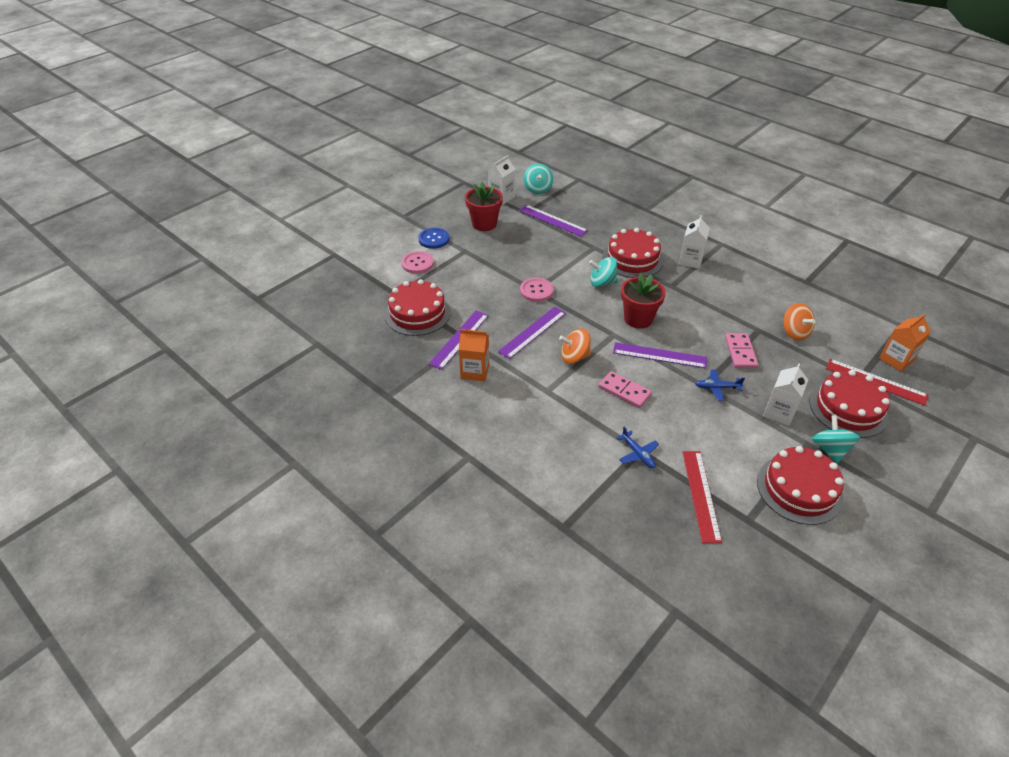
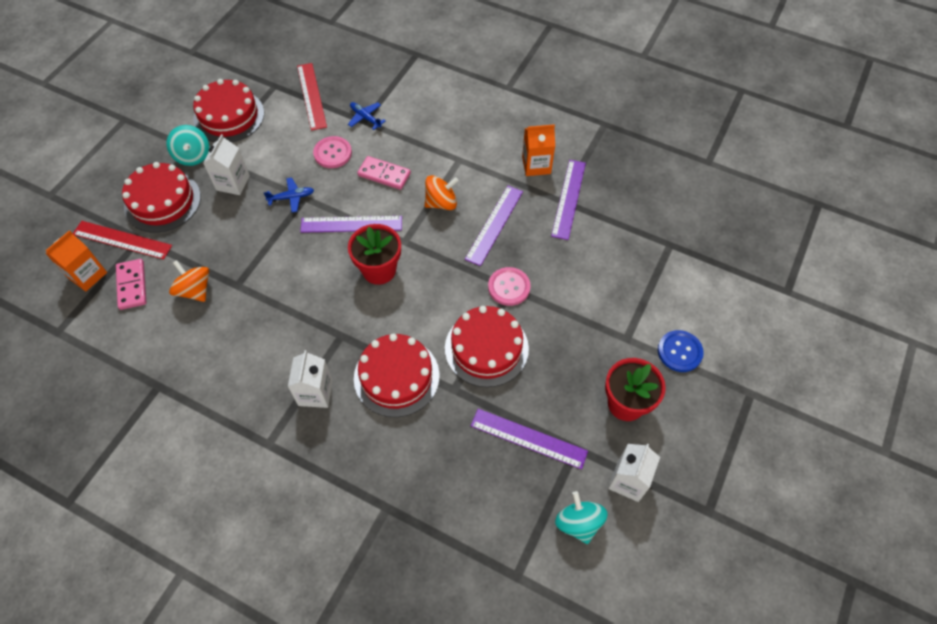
camera: 165 degrees right, 15 degrees up
red cake [385,279,451,336] -> red cake moved to [445,306,529,387]
pink button [401,251,434,274] -> pink button moved to [313,136,352,168]
turquoise spinning top [589,257,618,287] -> none
pink domino [725,333,758,368] -> pink domino moved to [116,259,146,310]

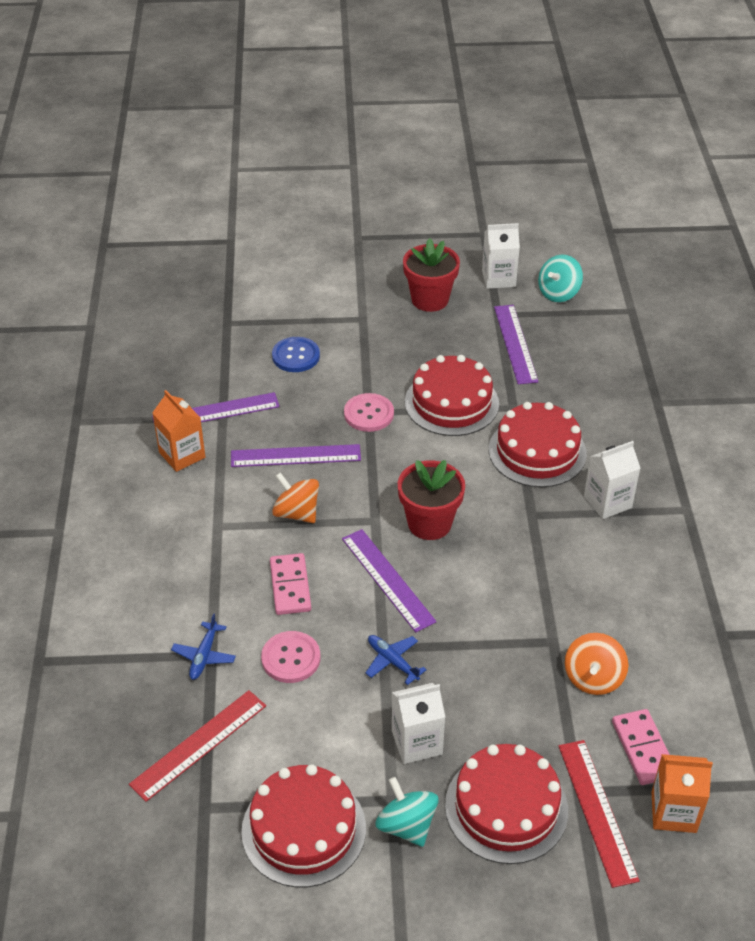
camera: 120 degrees left, 15 degrees down
pink domino [116,259,146,310] -> pink domino turned 60 degrees counterclockwise [612,709,670,785]
turquoise spinning top [167,125,209,166] -> turquoise spinning top turned 75 degrees counterclockwise [376,777,439,847]
blue button [658,330,704,372] -> blue button moved to [272,337,320,372]

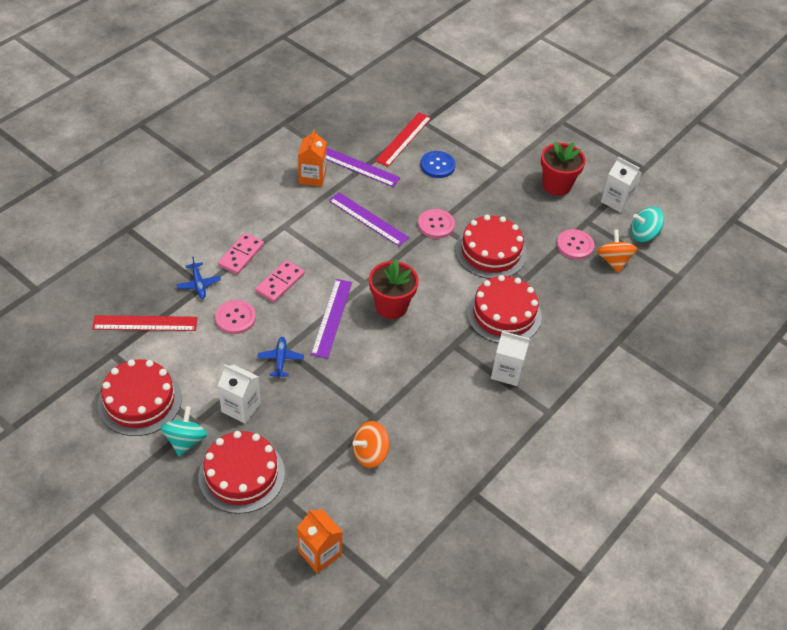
camera: 40 degrees right, 5 degrees up
blue plane [171,613,236,680] -> blue plane turned 75 degrees counterclockwise [176,257,221,299]
orange spinning top [272,472,319,523] -> orange spinning top moved to [597,229,637,273]
purple ruler [494,305,538,384] -> pink button [557,229,594,260]
red ruler [559,740,640,888] -> red ruler moved to [375,113,431,167]
pink domino [612,709,670,785] -> pink domino moved to [218,233,264,275]

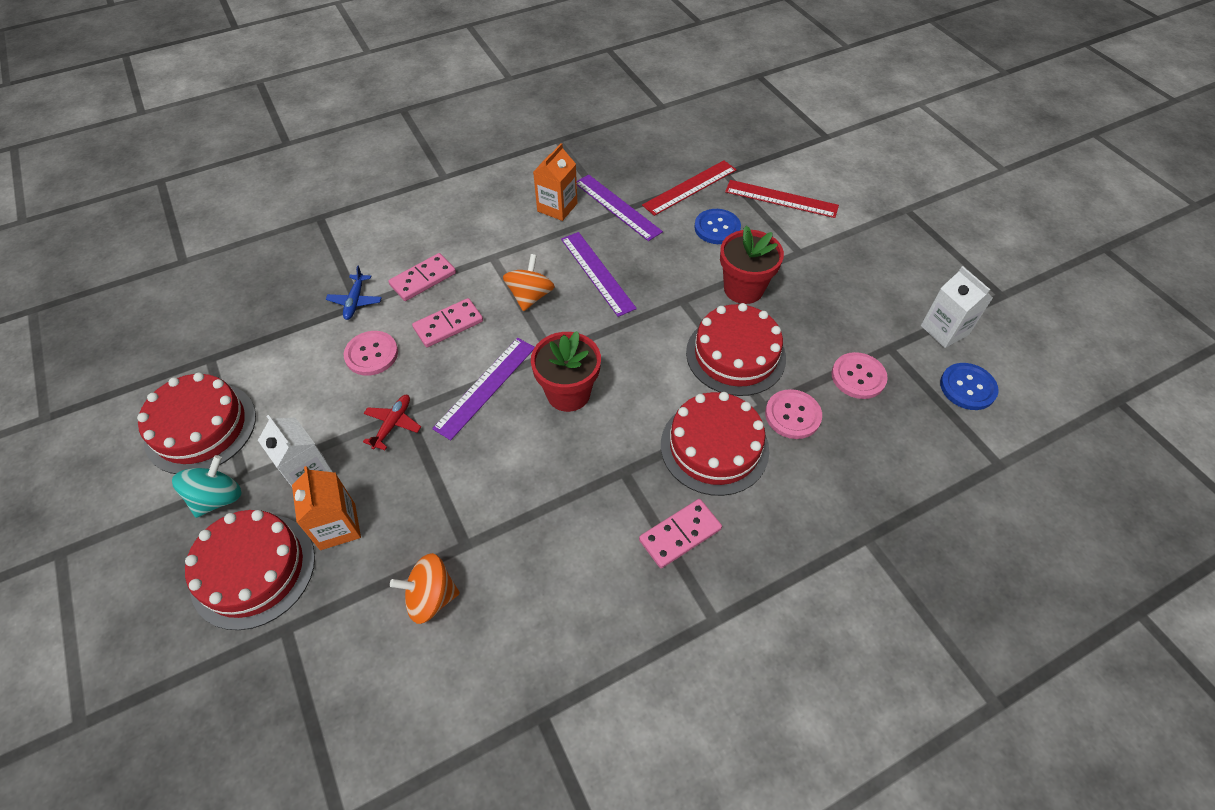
camera: 25 degrees right, 5 degrees up
red ruler [92,315,198,331] -> red ruler moved to [725,180,839,218]
blue plane [258,337,304,378] -> red plane [363,395,421,450]
orange carton [297,509,343,573] -> orange carton moved to [292,466,361,550]
pink button [418,209,455,239] -> pink button moved to [765,389,822,439]
white carton [491,331,530,386] -> pink domino [639,499,722,568]
red flower pot [541,141,586,196] -> red flower pot moved to [720,226,784,304]
orange spinning top [597,229,637,273] -> orange spinning top moved to [503,254,555,311]
turquoise spinning top [631,207,664,242] -> blue button [940,363,998,410]

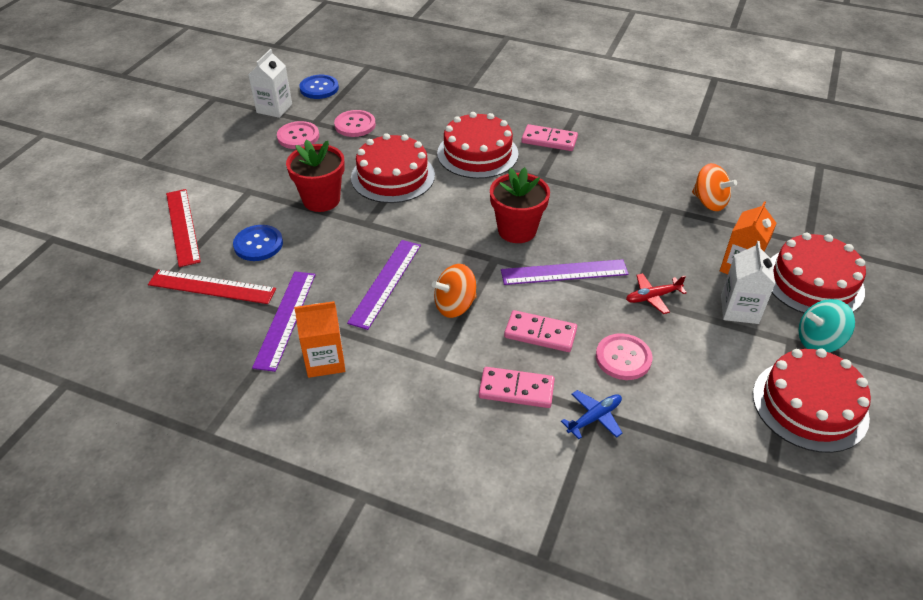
camera: 130 degrees left, 10 degrees down
pink button [765,389,822,439] -> pink button moved to [277,121,319,149]

